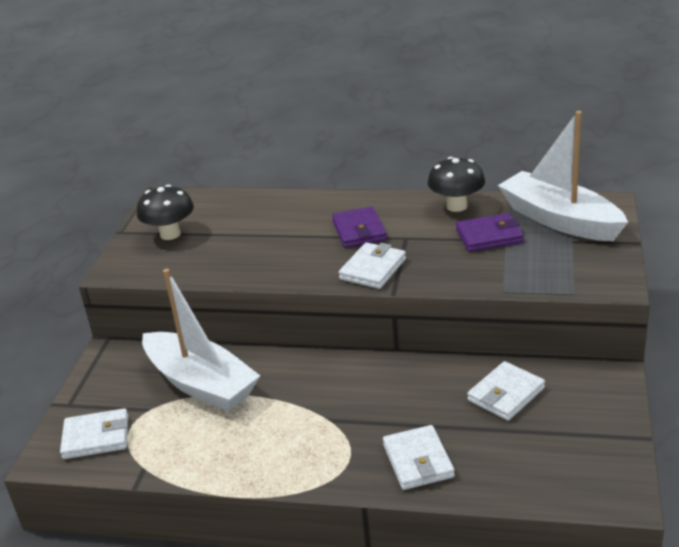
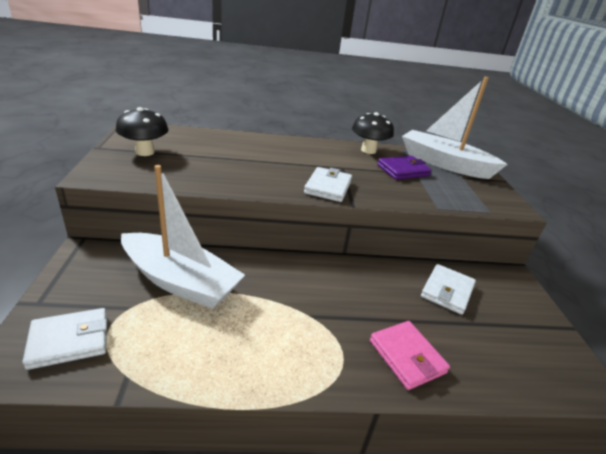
camera: 20 degrees left, 0 degrees up
purple wallet [332,206,387,248] -> none
white wallet [383,425,455,490] -> pink wallet [370,321,450,390]

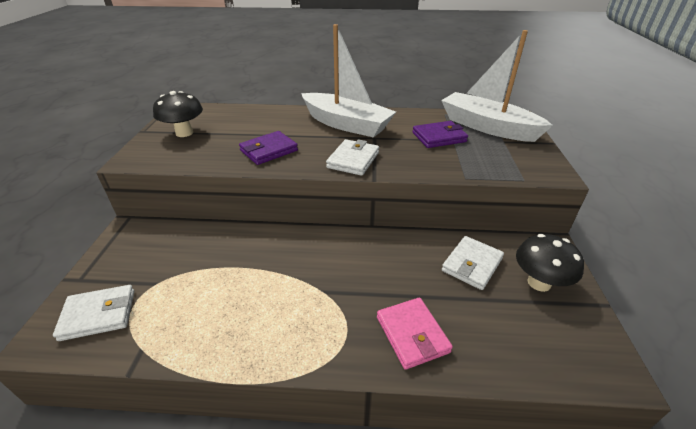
camera: 10 degrees right, 5 degrees up
white boat [121,165,245,309] -> white boat moved to [301,24,396,138]
black mushroom [352,112,394,154] -> black mushroom moved to [516,234,584,292]
none -> purple wallet [239,131,298,165]

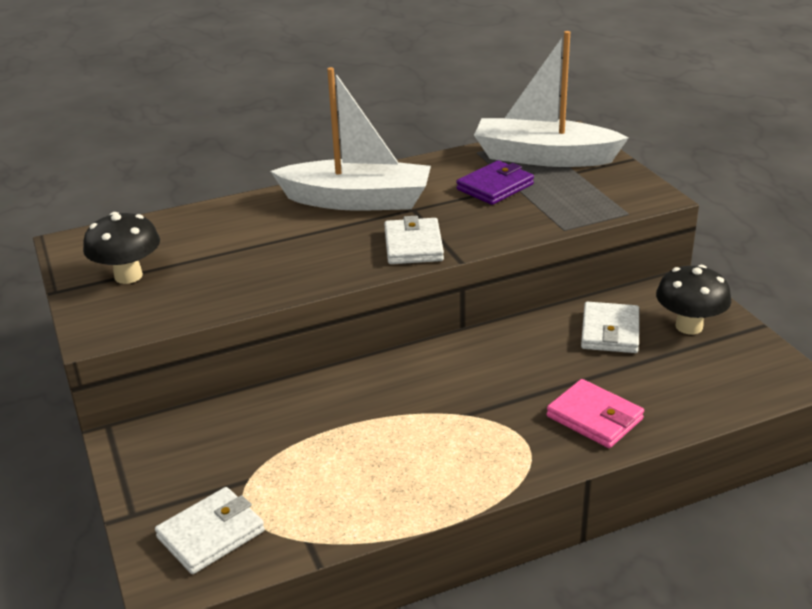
camera: 25 degrees left, 5 degrees down
purple wallet [239,131,298,165] -> none

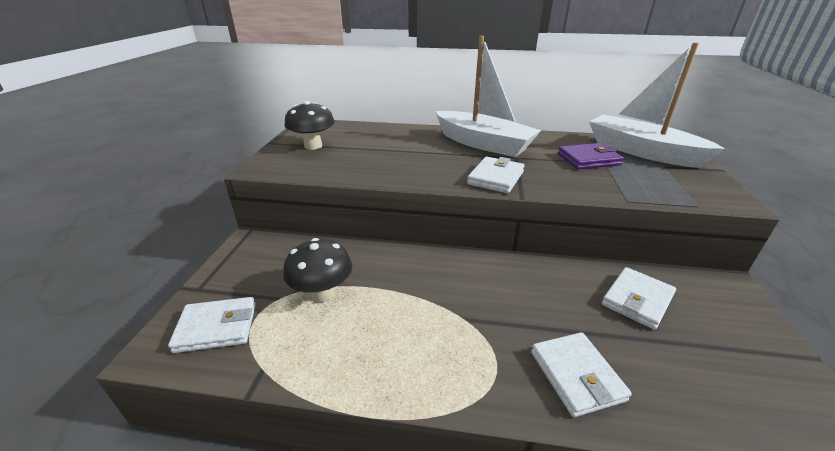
camera: 30 degrees right, 0 degrees up
pink wallet [546,379,644,448] -> white wallet [531,332,632,417]
black mushroom [656,265,731,334] -> black mushroom moved to [283,238,352,302]

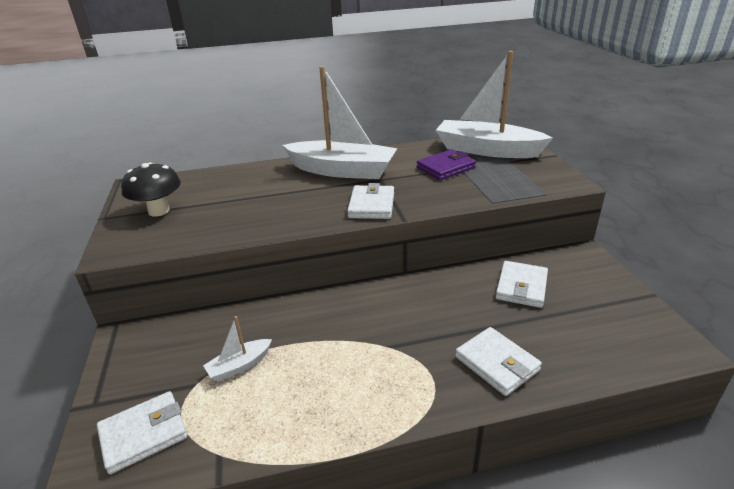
camera: 20 degrees left, 0 degrees up
black mushroom [283,238,352,302] -> white boat [203,316,272,381]

